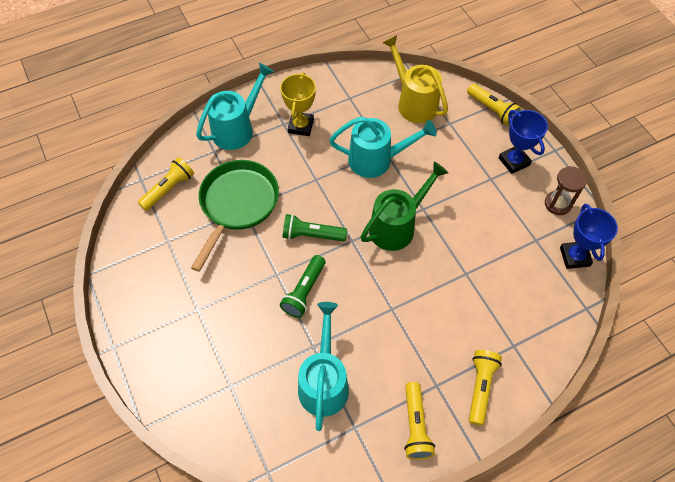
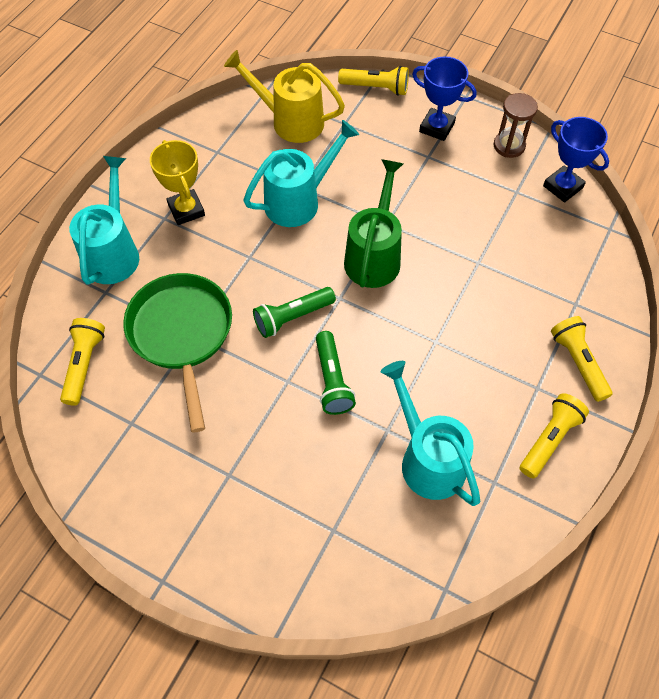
camera: 35 degrees left, 0 degrees up
yellow flashlight [404,382,435,460] -> yellow flashlight turned 105 degrees counterclockwise [520,393,589,478]

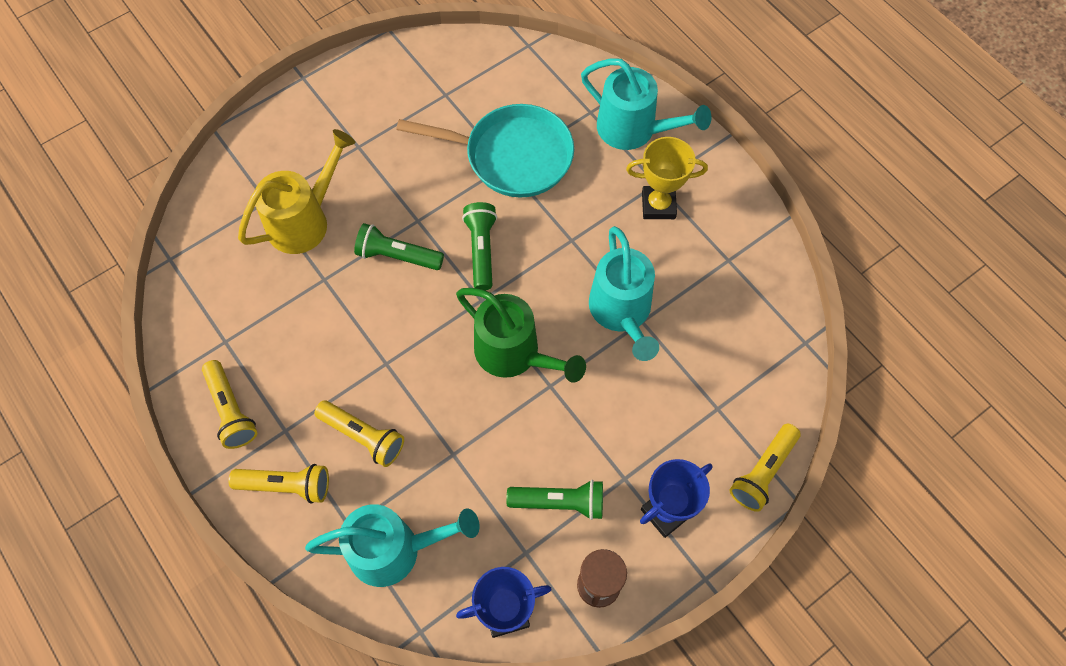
camera: 115 degrees right, 5 degrees up
yellow flashlight [60,318,105,406] -> yellow flashlight moved to [314,400,404,467]
green pan [123,273,232,432] -> turquoise pan [396,104,574,197]
yellow watering can [224,50,345,143] -> yellow watering can moved to [238,129,356,254]
turquoise watering can [381,361,480,506] -> turquoise watering can moved to [305,504,480,587]
none -> green flashlight [506,480,603,520]

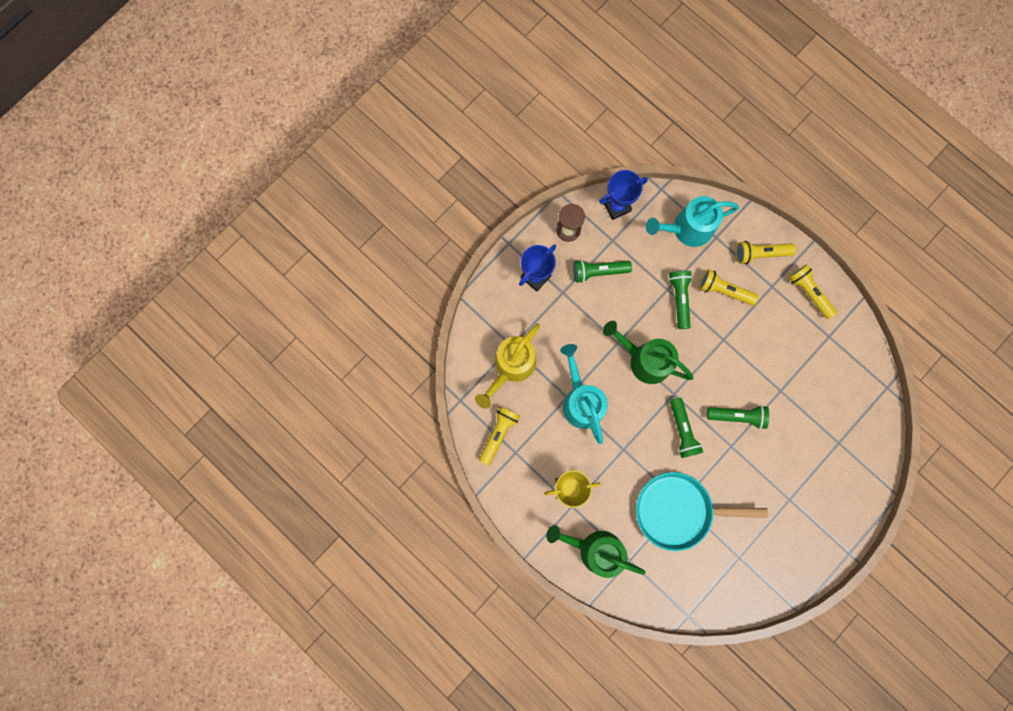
camera: 170 degrees right, 15 degrees up
yellow watering can [238,129,356,254] -> yellow watering can moved to [475,324,540,409]
turquoise watering can [581,58,711,150] -> green watering can [546,525,645,578]
yellow flashlight [730,424,801,512] -> yellow flashlight moved to [479,406,520,465]
none -> green flashlight [669,271,693,329]

